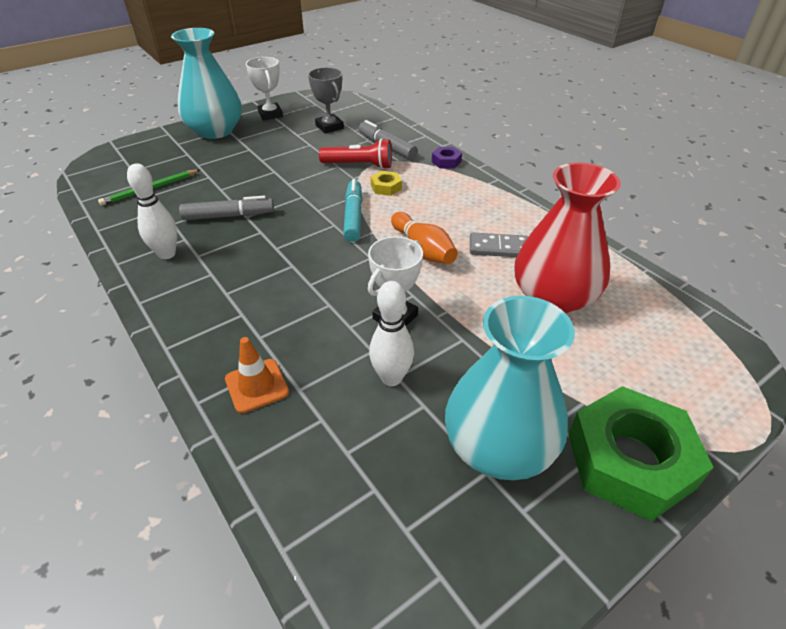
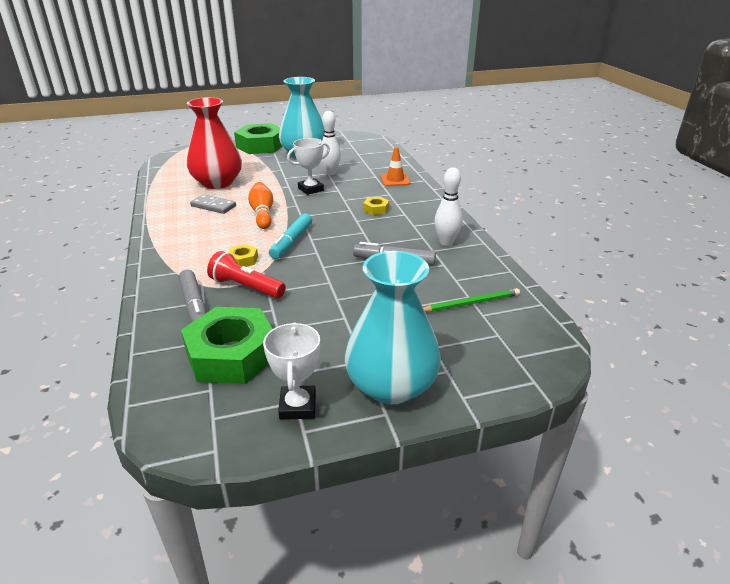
camera: 160 degrees left, 10 degrees down
grey trophy [308,67,344,134] -> green nut [181,307,272,384]
purple nut [432,147,462,168] -> none
none -> yellow nut [363,196,389,215]

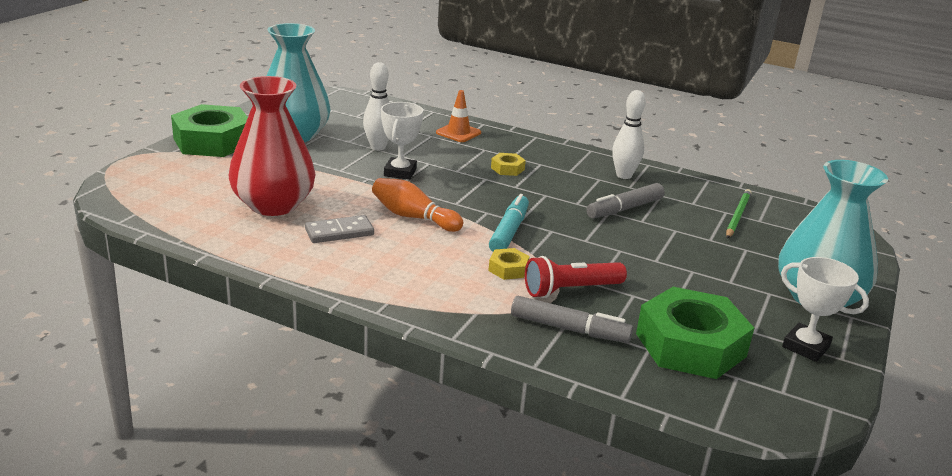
camera: 50 degrees left, 5 degrees down
turquoise marker [269,214,312,259] -> turquoise marker turned 135 degrees counterclockwise [489,194,529,252]

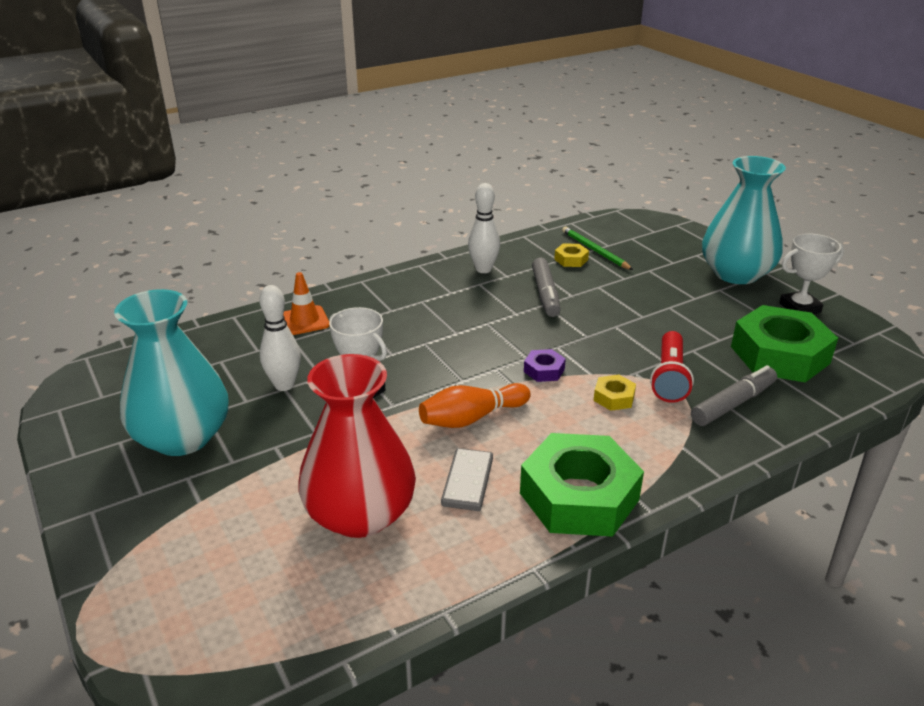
camera: 55 degrees left, 5 degrees up
green nut [171,104,248,157] -> green nut moved to [520,433,644,537]
turquoise marker [489,194,529,252] -> purple nut [524,349,566,382]
yellow nut [491,153,526,176] -> yellow nut moved to [554,243,589,267]

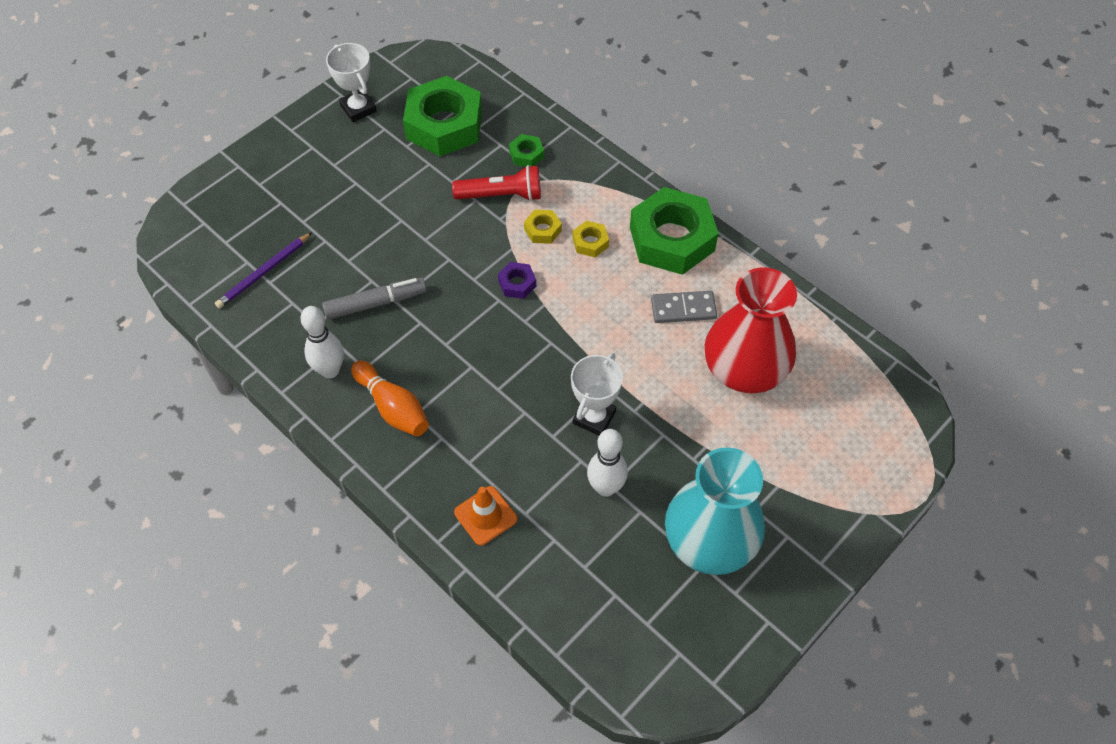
camera: 105 degrees left, 25 degrees up
orange bowling pin [419,383,531,428] -> orange bowling pin moved to [351,361,429,437]
yellow nut [554,243,589,267] -> yellow nut moved to [572,221,609,257]
green pencil [562,227,633,270] -> purple pencil [215,232,312,309]
grey marker [691,365,777,426] -> green nut [509,134,544,167]
turquoise vase [702,156,786,284] -> none

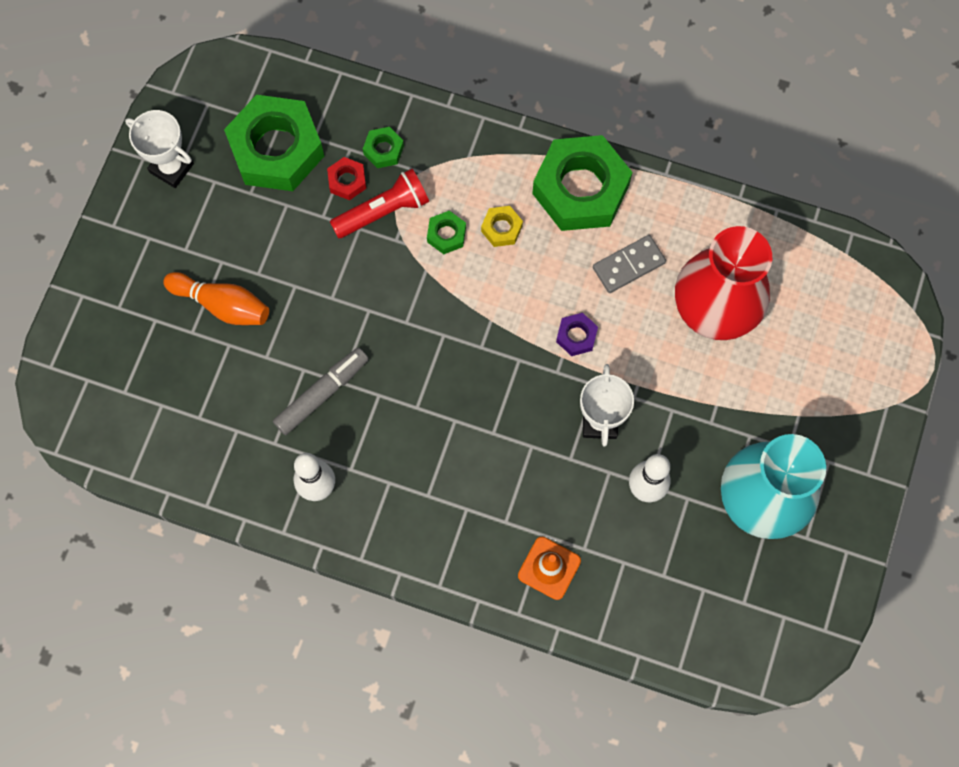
camera: 25 degrees left, 15 degrees up
purple pencil [215,232,312,309] -> none
orange bowling pin [351,361,429,437] -> orange bowling pin moved to [163,272,269,325]
purple nut [498,262,536,299] -> purple nut moved to [556,313,598,356]
yellow nut [524,210,562,244] -> green nut [427,211,466,254]
none -> red nut [327,157,366,200]

